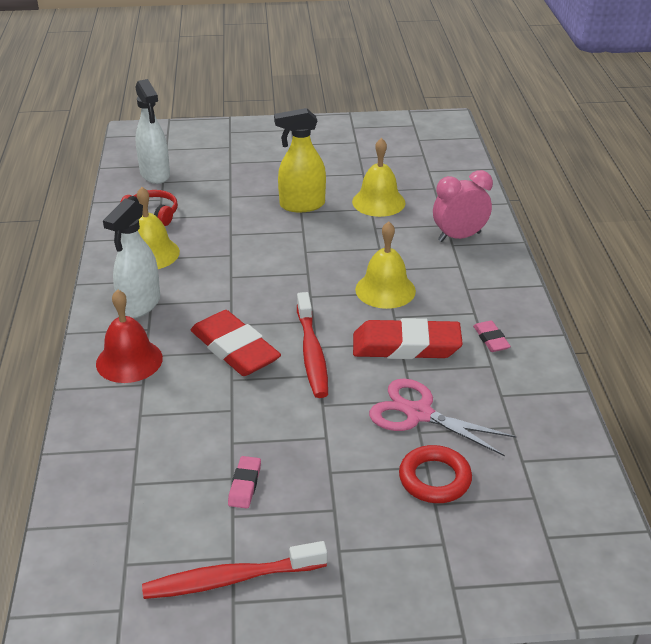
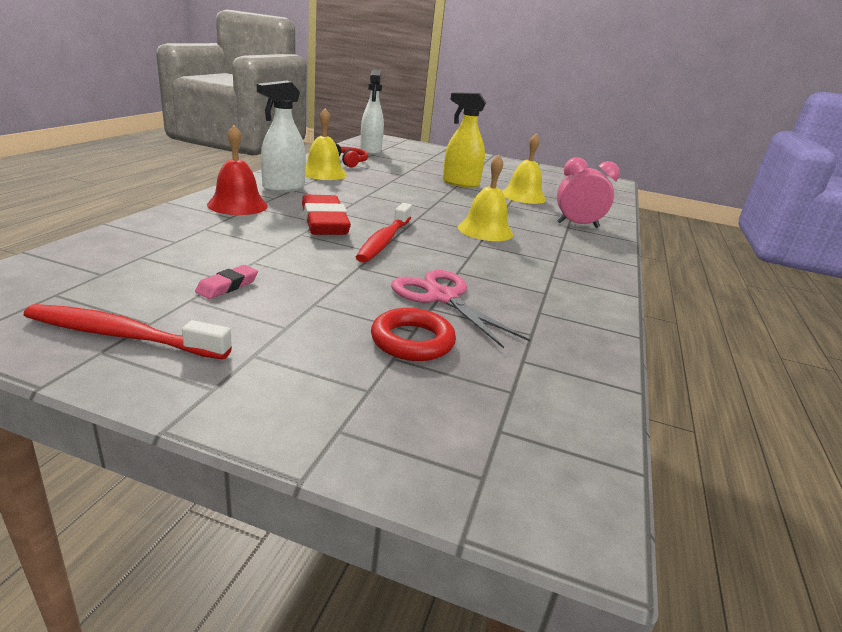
camera: 20 degrees right, 10 degrees down
red eraser [353,318,463,359] -> none
pink eraser [473,321,511,352] -> none

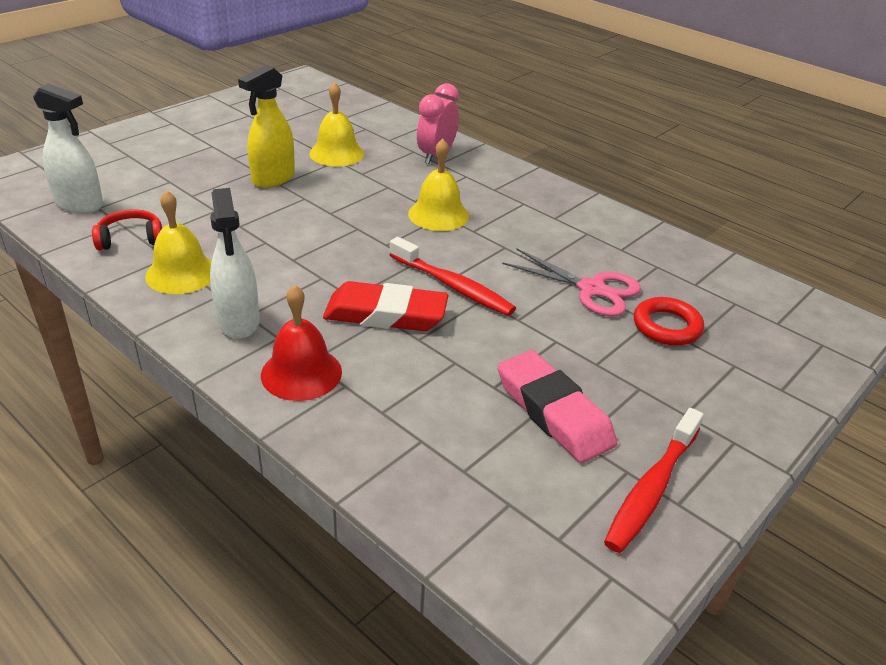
camera: 65 degrees left, 10 degrees up
pink eraser [195,265,258,299] -> pink eraser [498,350,617,463], size x2.12
pink scissors [391,270,530,348] -> pink scissors turned 135 degrees counterclockwise [502,248,641,317]

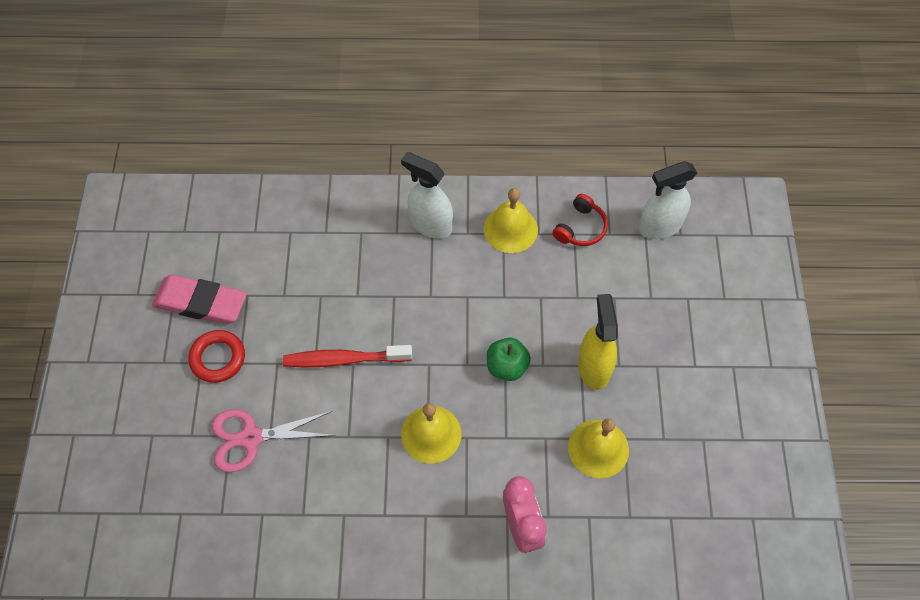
camera: 140 degrees right, 25 degrees up
red bell [261,285,342,401] -> none
red eraser [323,281,449,331] -> none
red toothbrush [604,408,704,553] -> none
red ring [634,297,704,346] -> red ring moved to [188,330,245,383]
none -> green apple [487,337,531,381]

